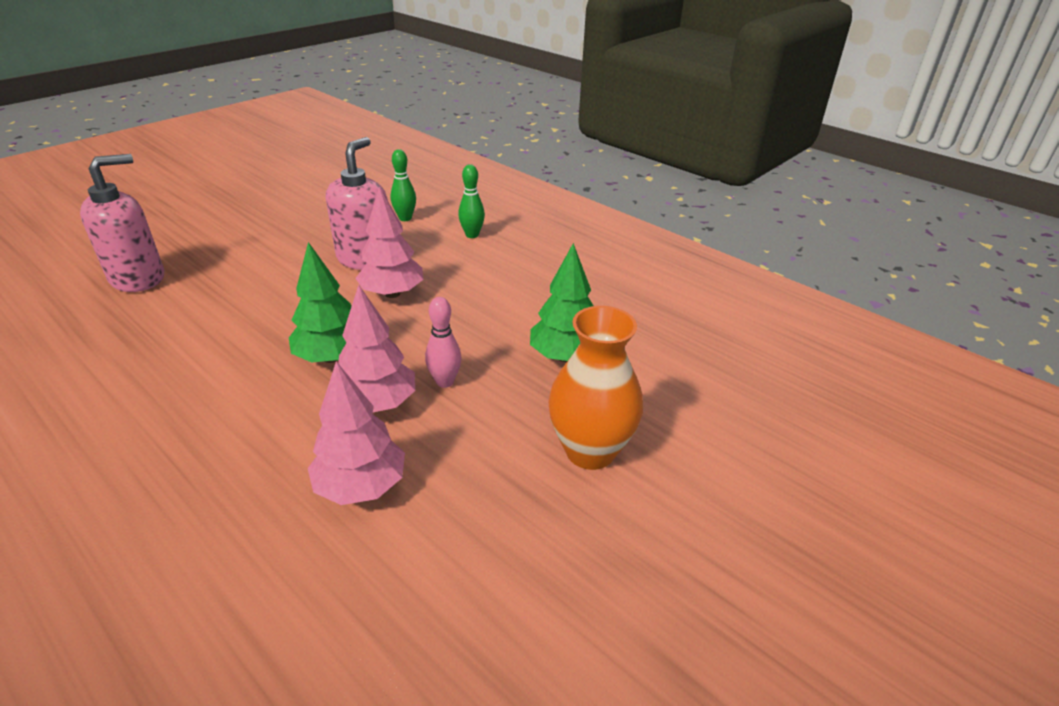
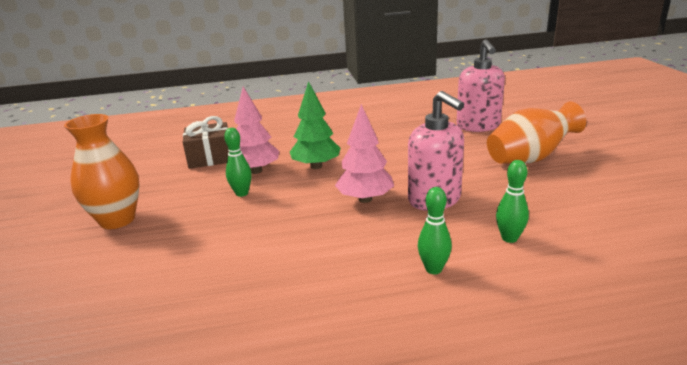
camera: 130 degrees right, 10 degrees down
pink tree [308,361,405,505] -> brown gift [183,116,229,169]
pink bowling pin [425,297,462,388] -> green bowling pin [224,128,252,197]
green tree [530,243,594,362] -> none
none -> orange vase [487,102,586,164]

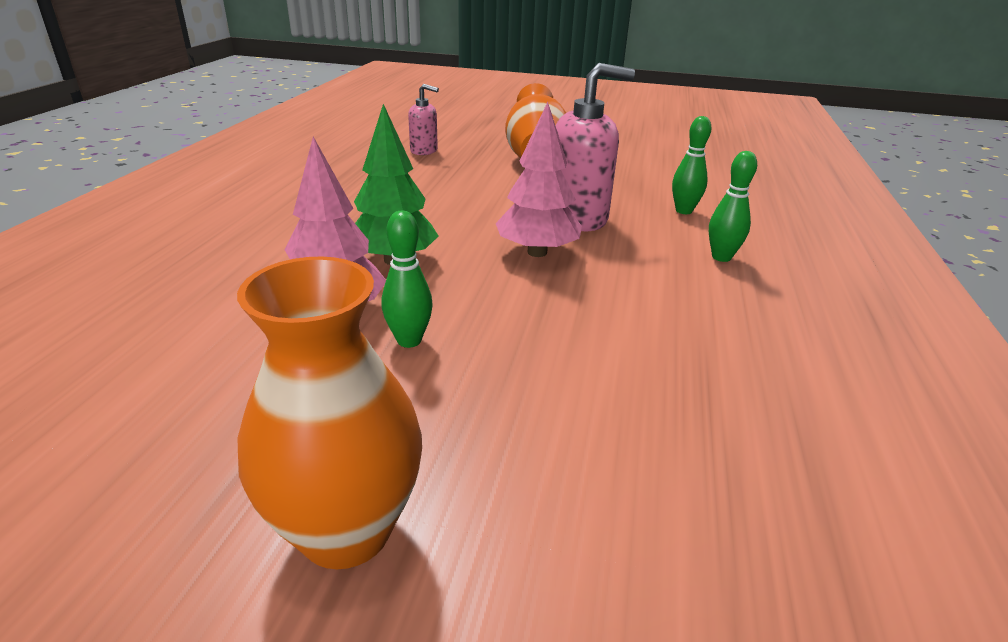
camera: 70 degrees left, 5 degrees up
brown gift [183,116,229,169] -> none
pink soap dispenser [456,39,505,132] -> pink soap dispenser [408,84,439,155], size x0.56

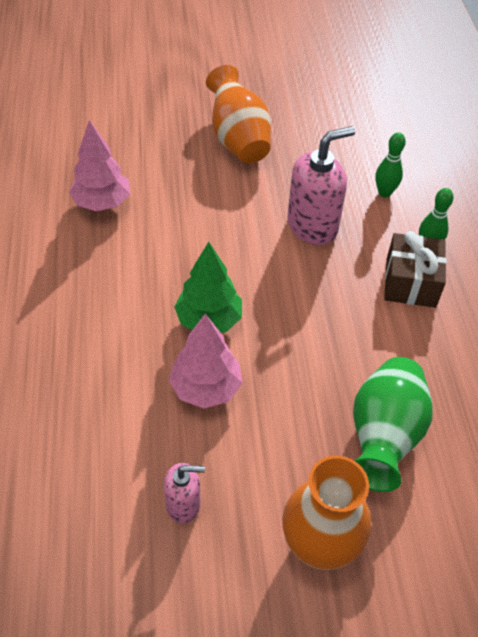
camera: 20 degrees left, 20 degrees up
green bowling pin [382,211,433,348] -> none
pink soap dispenser [408,84,439,155] -> pink soap dispenser moved to [164,463,205,524]
pink tree [496,102,582,257] -> pink tree moved to [69,120,130,211]
none -> green vase [353,357,433,492]
none -> brown gift [384,231,447,308]

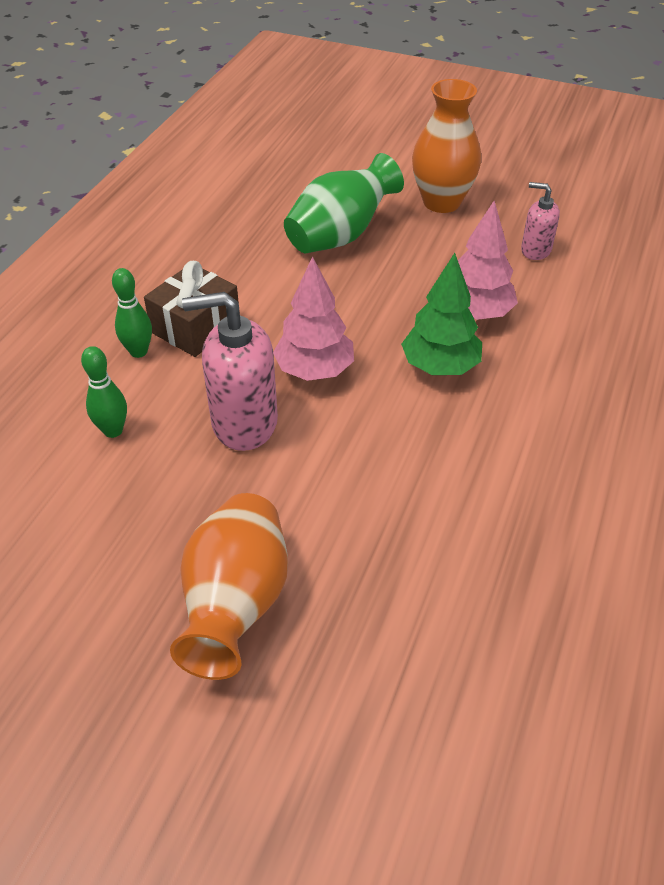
camera: 150 degrees left, 5 degrees down
pink tree [69,120,130,211] -> pink tree moved to [273,256,354,381]

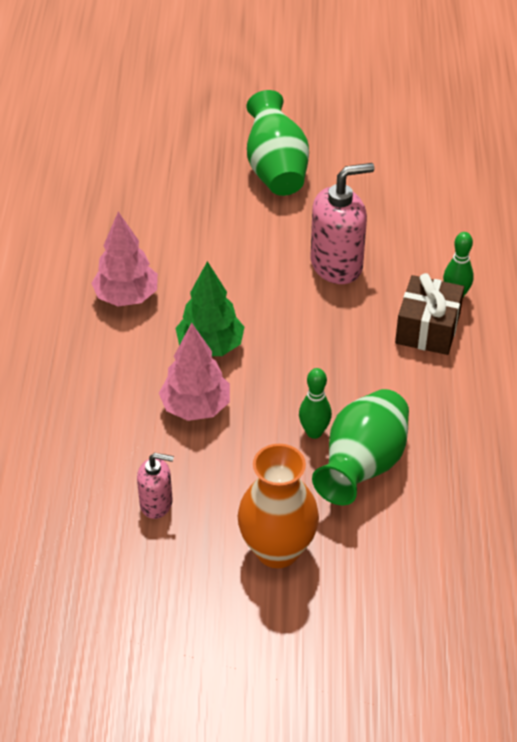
camera: 160 degrees right, 0 degrees up
green bowling pin [81,346,127,438] -> green bowling pin moved to [299,368,332,439]
orange vase [170,493,288,680] -> green vase [246,90,309,196]
pink tree [273,256,354,381] -> pink tree moved to [91,212,158,306]

